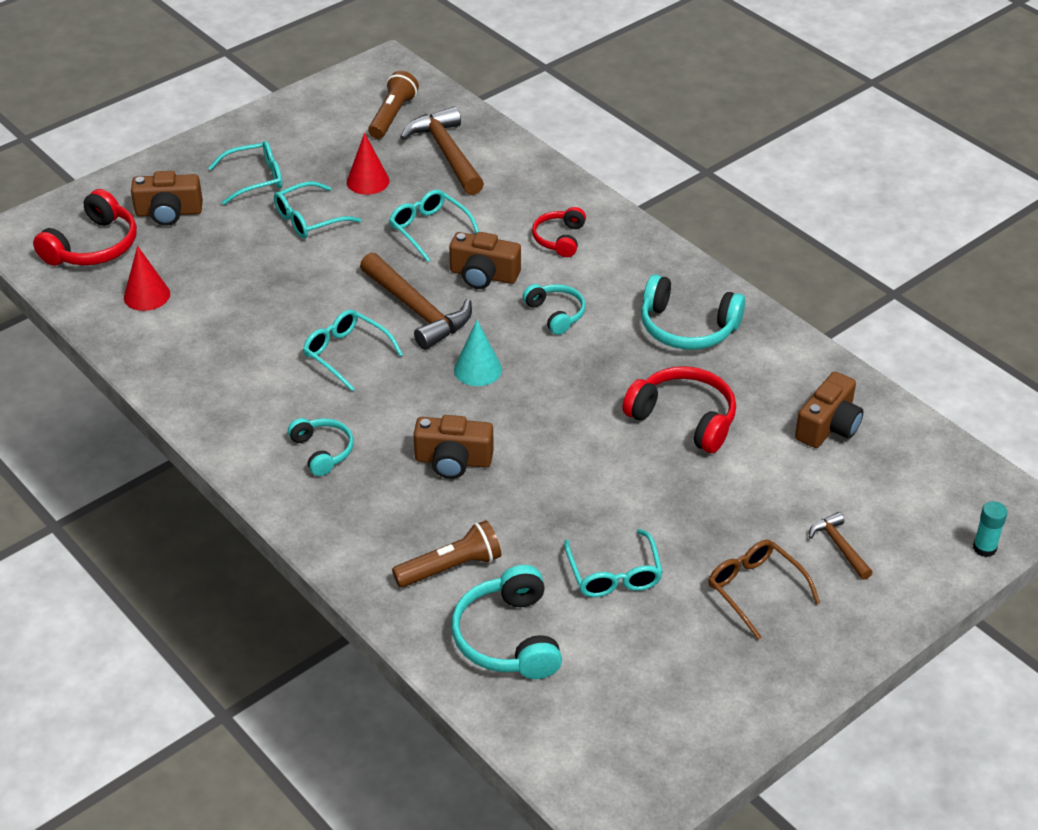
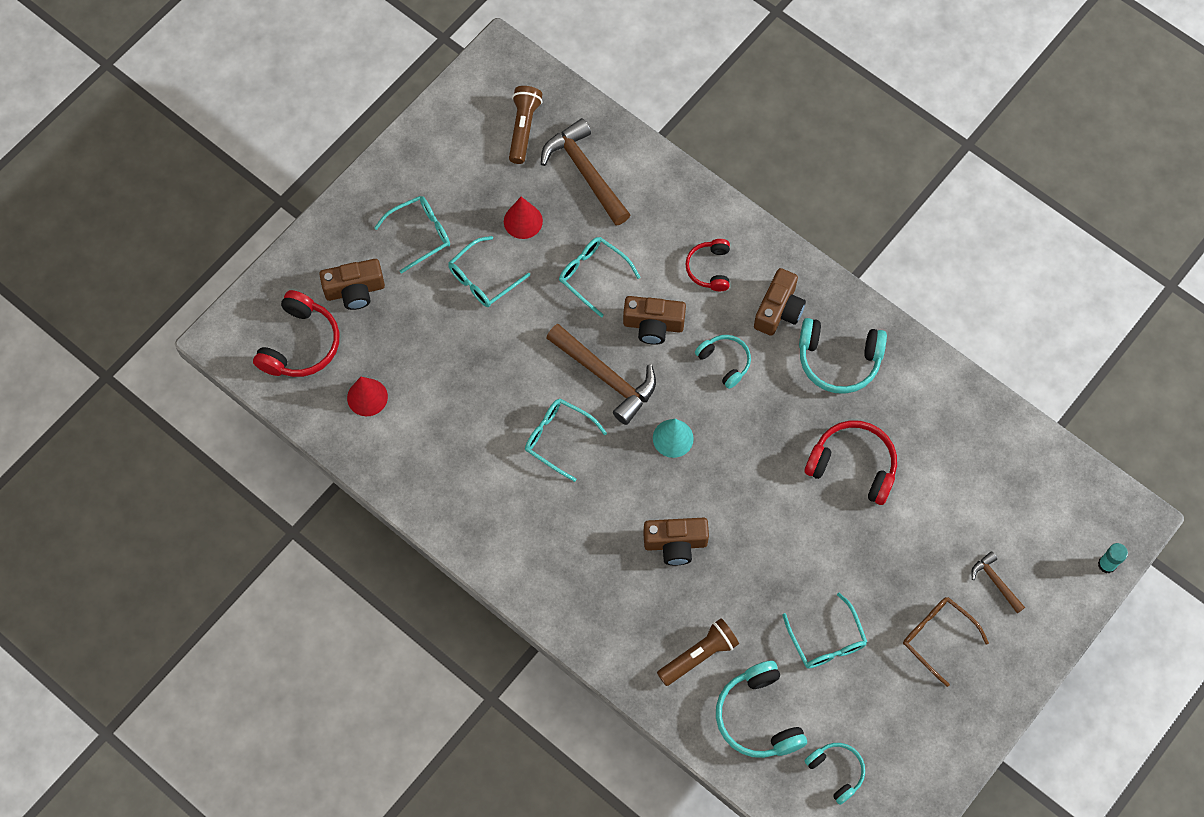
camera: 10 degrees left, 25 degrees up
turquoise headphones [288,418,354,476] -> turquoise headphones moved to [805,743,865,805]
brown camera [795,371,864,448] -> brown camera moved to [754,268,806,336]

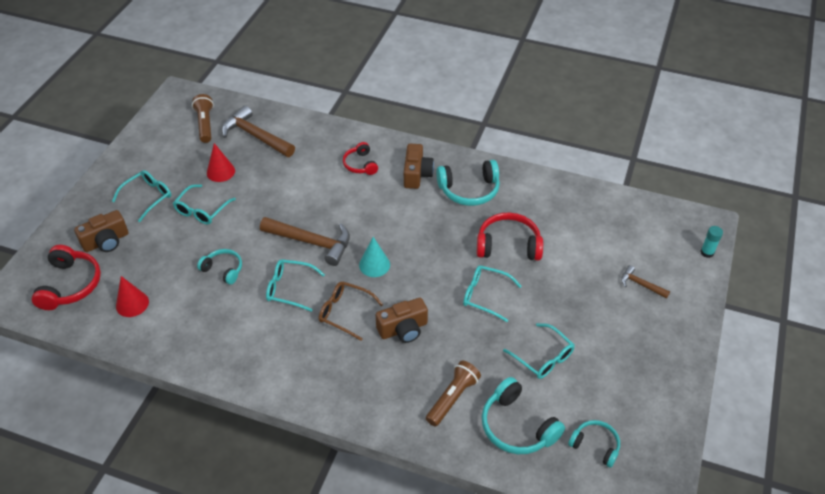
camera: 20 degrees left, 20 degrees down
turquoise glasses [559,237,641,318] -> turquoise glasses moved to [463,265,522,322]
brown camera [623,296,686,345] -> none
turquoise headphones [695,335,751,389] -> turquoise headphones moved to [197,249,242,285]
brown glasses [903,597,989,687] -> brown glasses moved to [319,281,383,341]

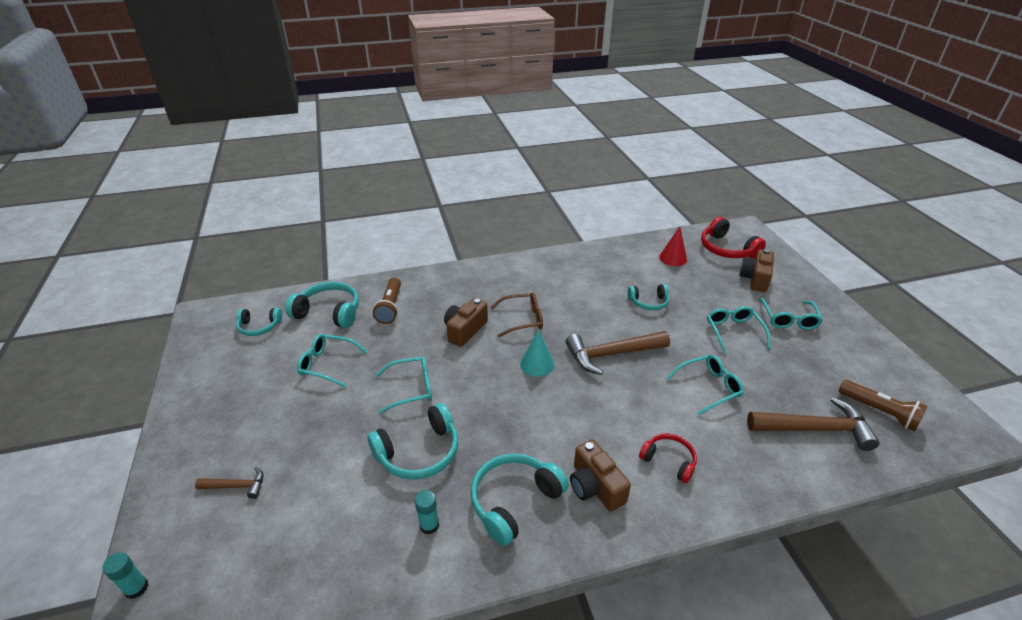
camera: 145 degrees right, 10 degrees down
red cone [207,143,235,182] -> none
turquoise glasses [266,259,325,312] -> turquoise glasses moved to [666,355,744,415]
red headphones [477,212,543,261] -> turquoise headphones [367,403,458,480]
none -> turquoise glue stick [415,490,439,534]

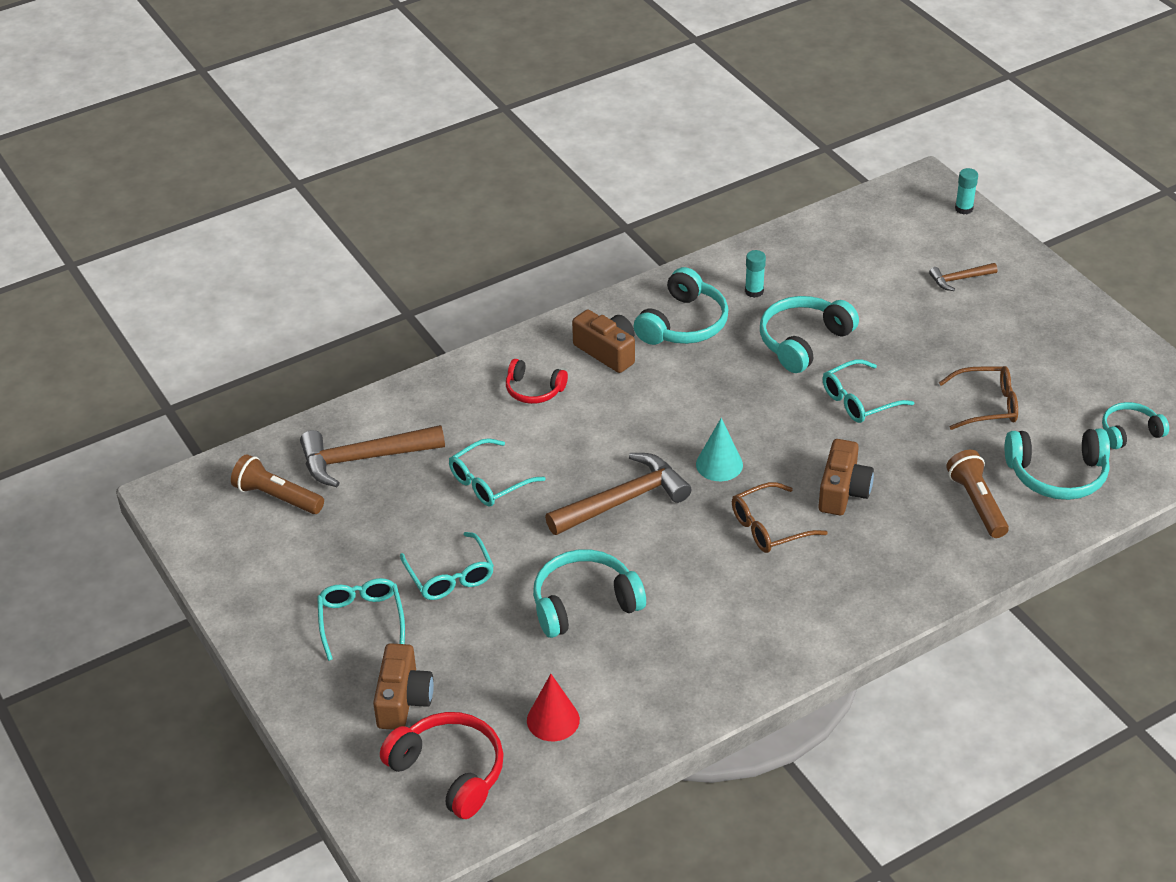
camera: 165 degrees right, 5 degrees up
turquoise glasses [297,334,367,387] -> brown glasses [939,366,1018,430]
turquoise headphones [628,284,669,310] -> turquoise headphones [533,550,646,638], size x1.62

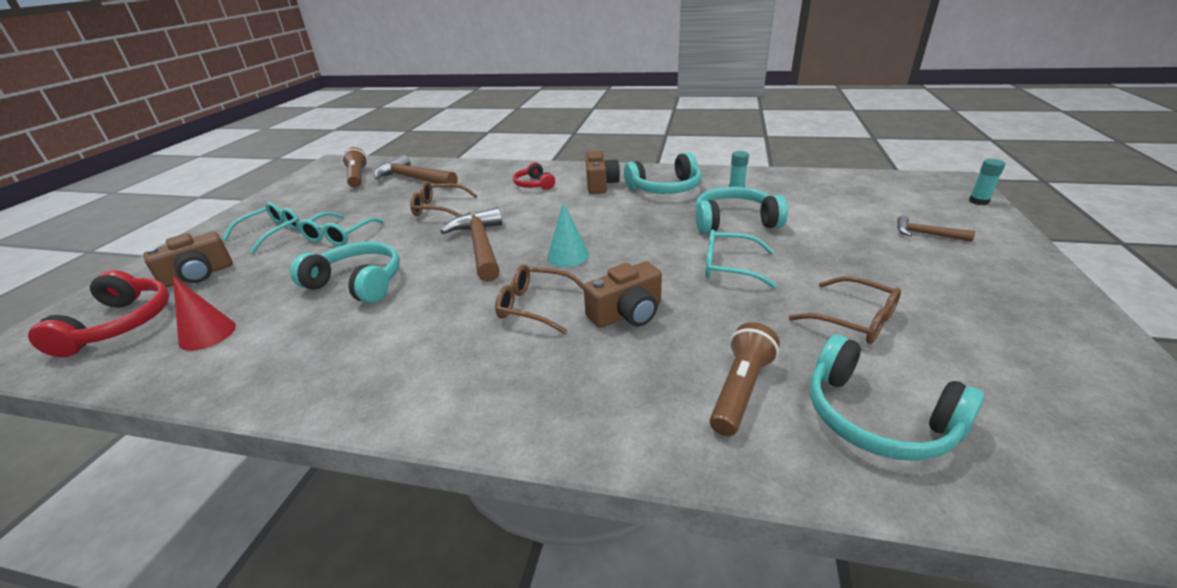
camera: 45 degrees right, 10 degrees down
turquoise glasses [449,438,546,507] -> brown glasses [410,182,478,217]
brown hammer [545,453,692,535] -> brown hammer turned 120 degrees counterclockwise [440,207,502,282]
turquoise headphones [1102,402,1169,449] -> none

